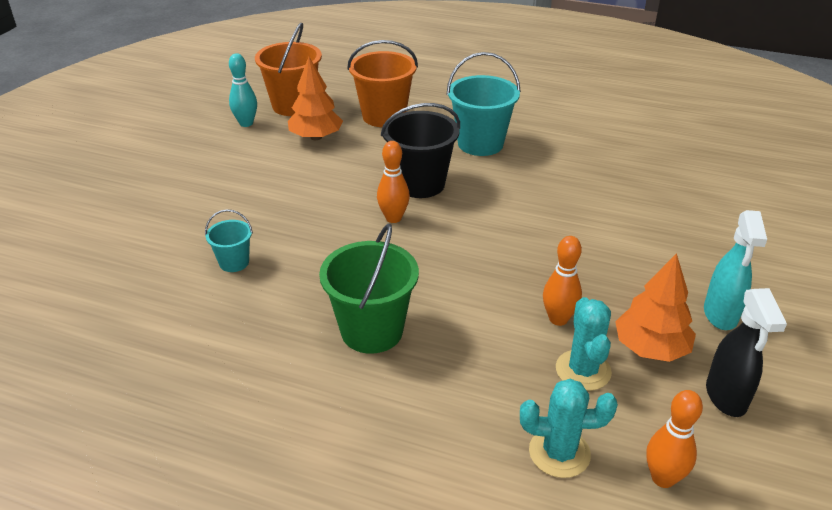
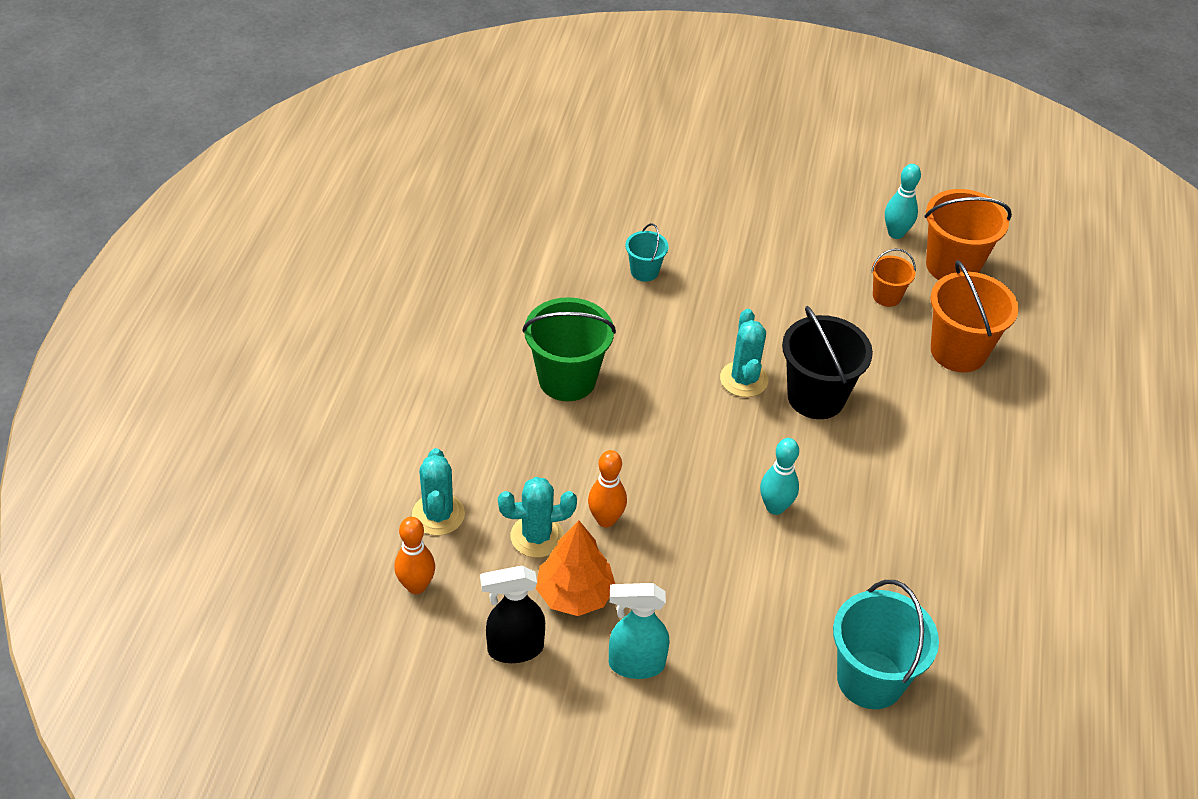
camera: 80 degrees right, 10 degrees up
orange tree [288,57,343,140] -> orange bucket [871,249,916,307]
orange bowling pin [377,141,410,223] -> turquoise cactus [720,309,768,397]
turquoise bucket [447,52,521,156] -> turquoise bucket moved to [833,580,939,709]
none -> turquoise bowling pin [760,438,799,515]

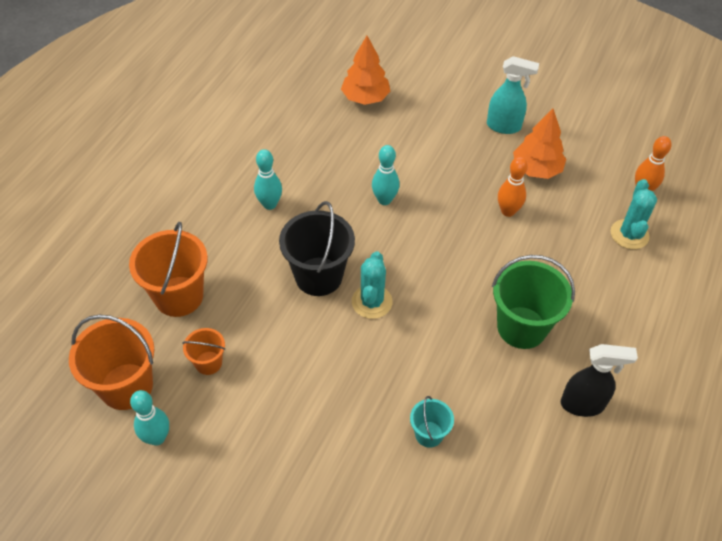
camera: 165 degrees left, 5 degrees up
black spray bottle [480,566,545,663] -> black spray bottle moved to [561,344,638,417]
turquoise cactus [498,477,577,558] -> none
turquoise bucket [833,580,939,709] -> orange tree [341,36,390,105]
none -> turquoise bowling pin [254,149,282,210]

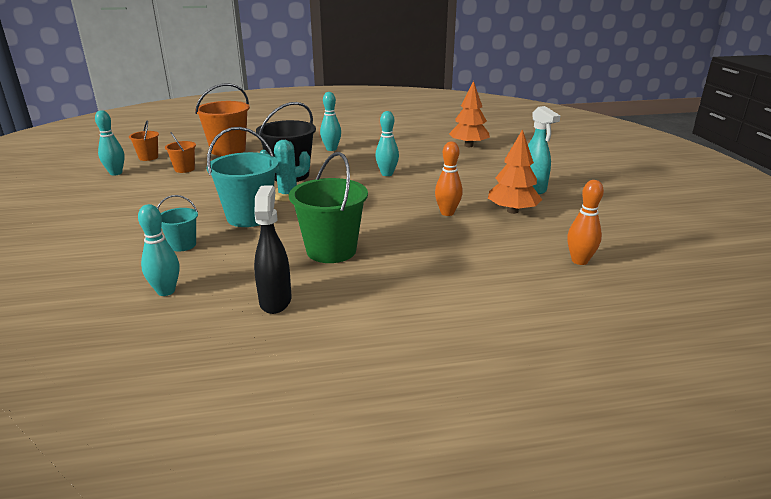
camera: 55 degrees right, 25 degrees down
orange bucket [69,314,154,410] -> orange bucket [129,120,159,161], size x0.53
black spray bottle [561,344,638,417] -> black spray bottle turned 150 degrees counterclockwise [254,185,291,314]
turquoise cactus [611,179,657,249] -> none
none -> turquoise bowling pin [138,204,179,296]
none -> turquoise bucket [207,127,279,227]

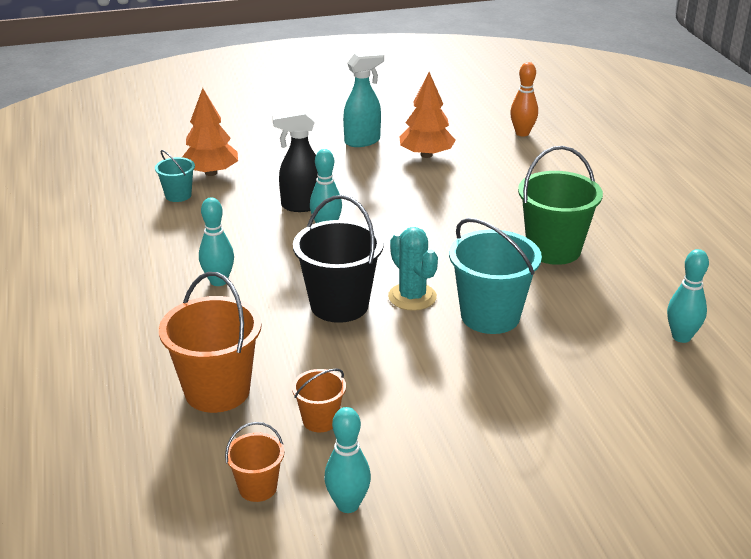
camera: 95 degrees left, 5 degrees up
turquoise bucket [157,195,198,251] -> turquoise bucket moved to [155,150,195,202]
black spray bottle [254,185,291,314] -> black spray bottle moved to [272,110,318,212]
orange bowling pin [435,142,462,216] -> none

